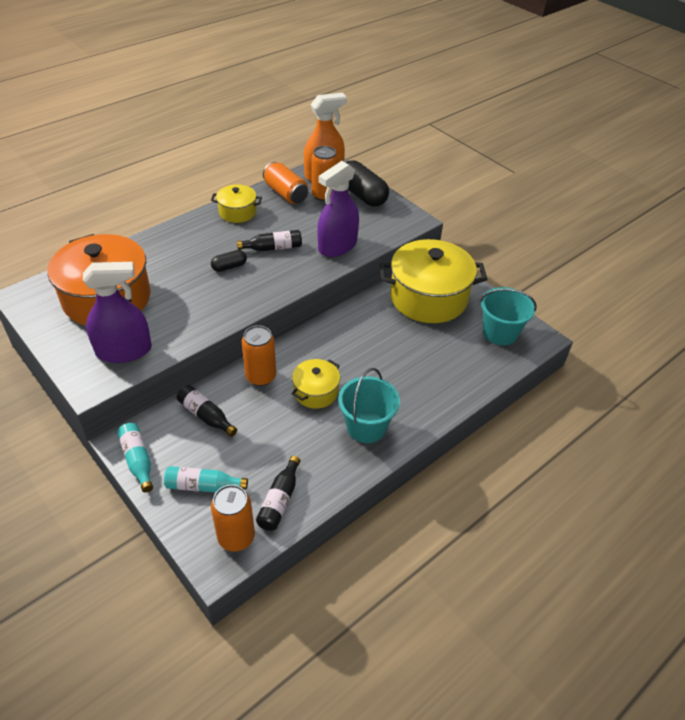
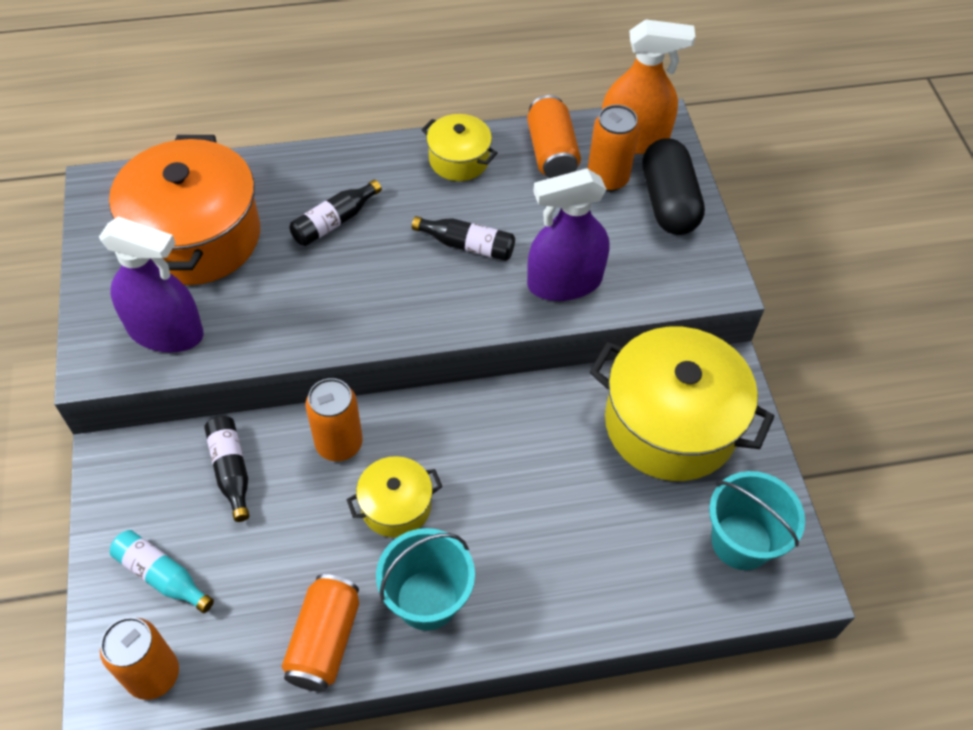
camera: 30 degrees right, 10 degrees up
turquoise bottle [117,423,153,493] -> none
black capsule [211,250,247,272] -> none
black bottle [256,456,300,531] -> black bottle moved to [290,180,382,246]
none -> orange can [281,574,359,692]

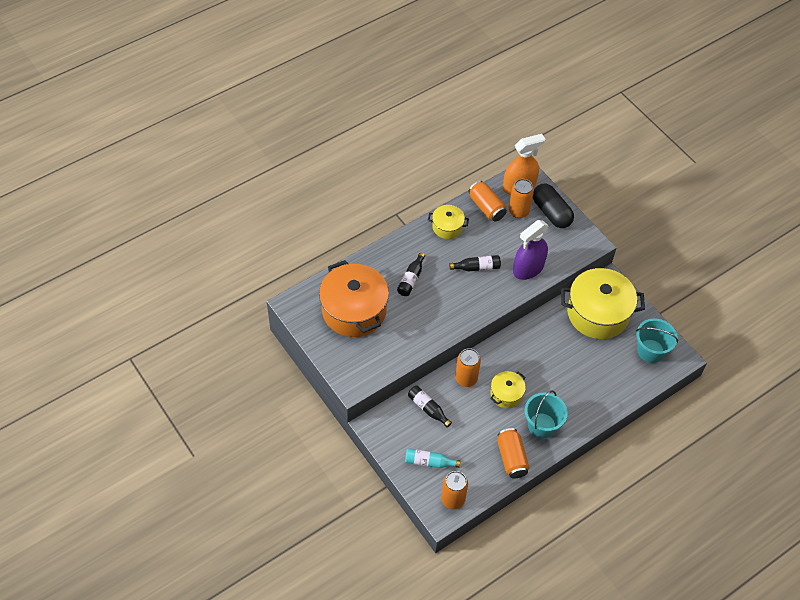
camera: 25 degrees left, 0 degrees up
purple spray bottle [99,216,204,352] -> none

